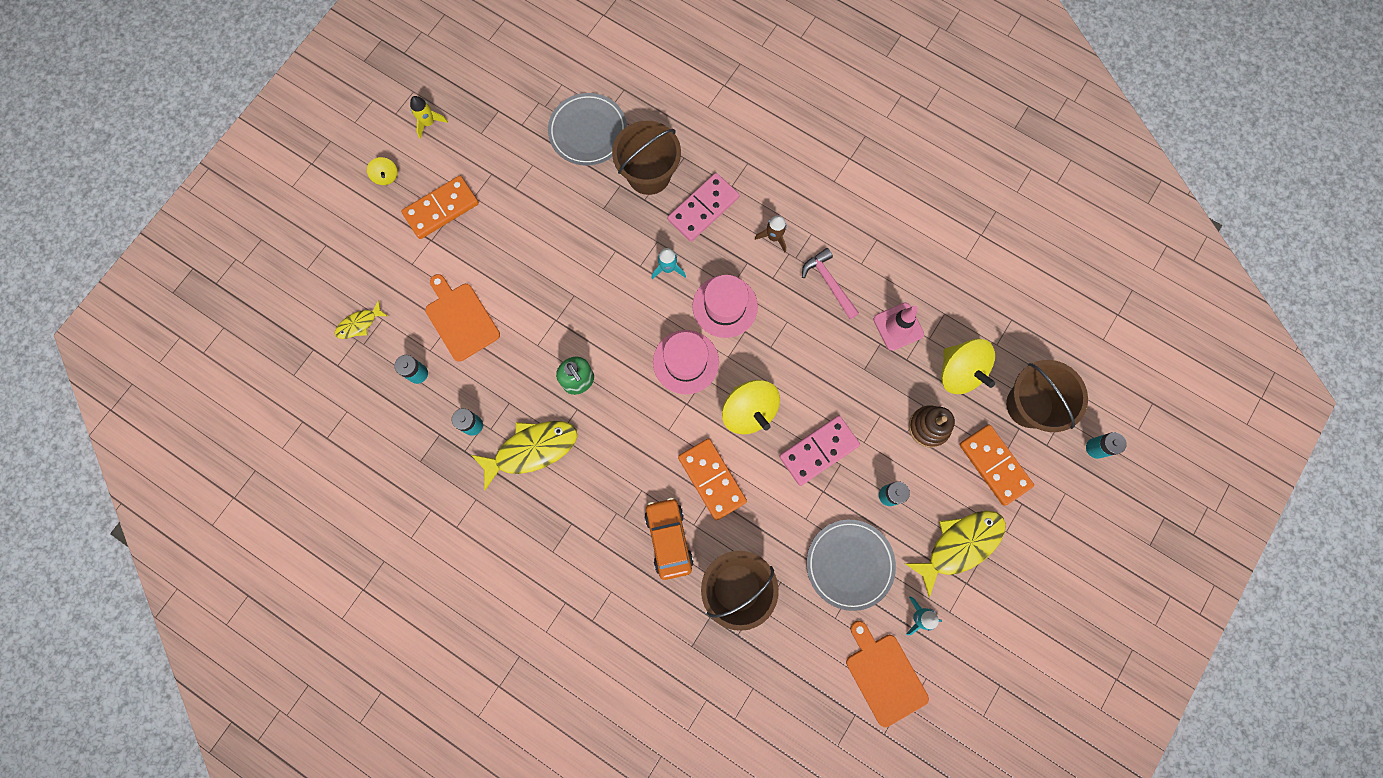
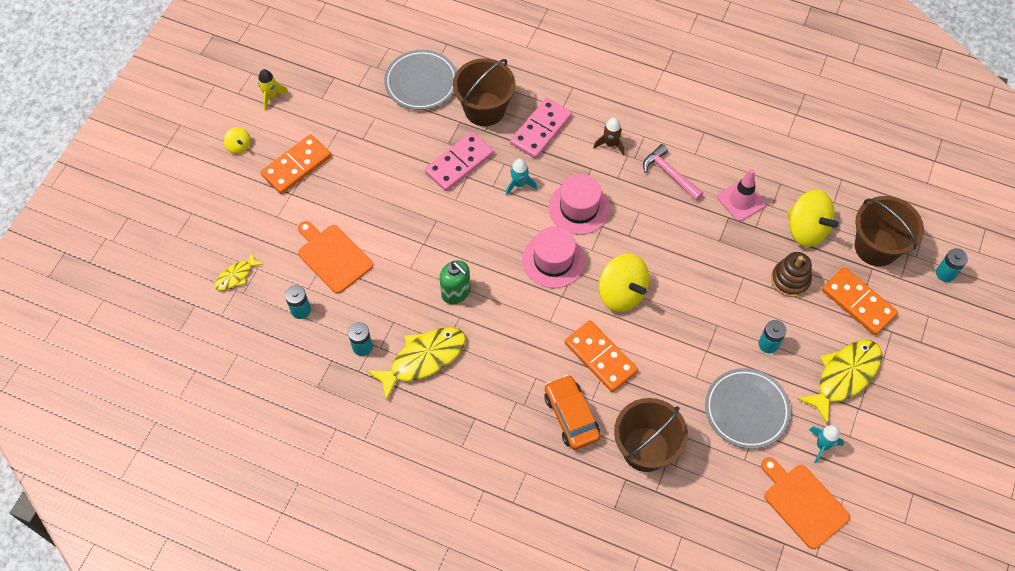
camera: 10 degrees left, 15 degrees down
pink domino [779,416,860,486] -> pink domino moved to [425,132,494,191]

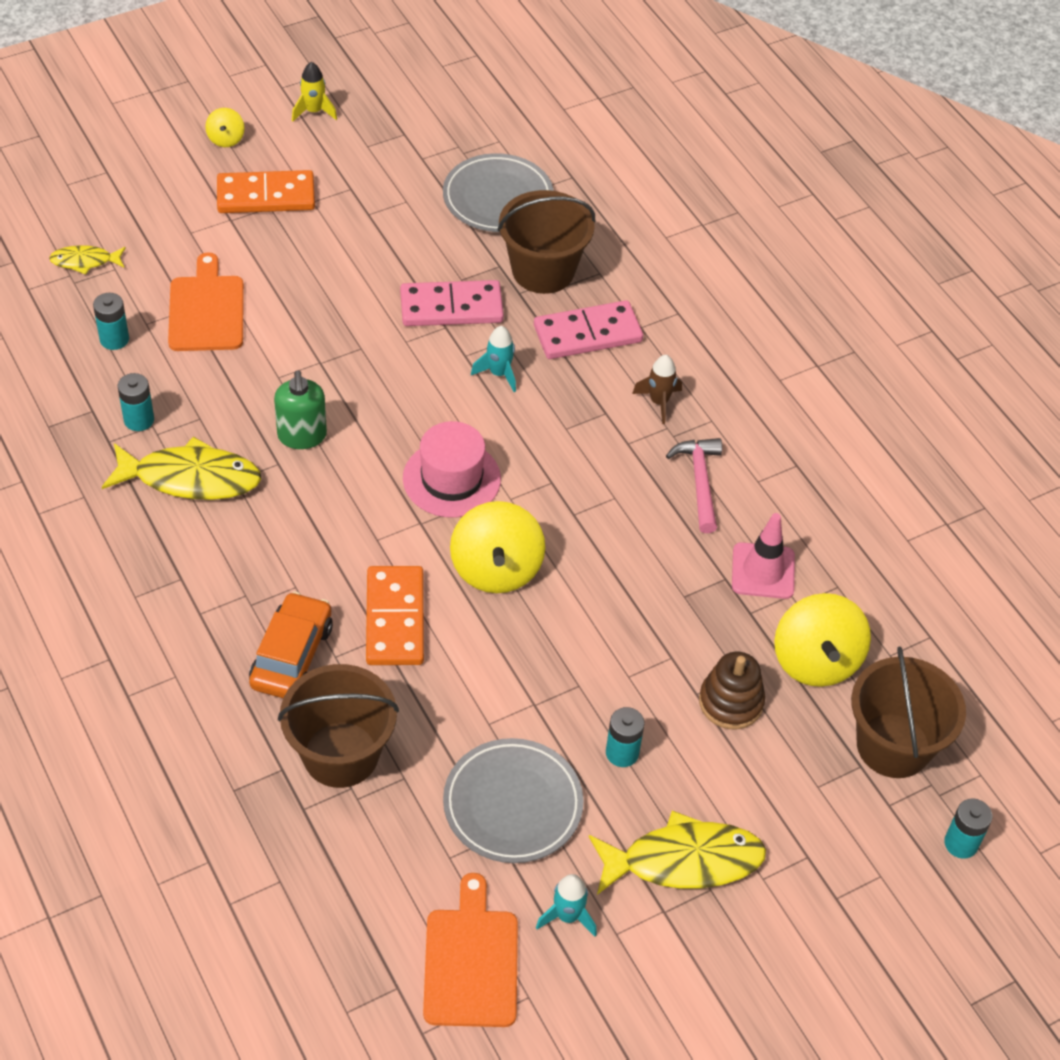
camera: 35 degrees right, 10 degrees down
pink hat [548,174,610,235] -> none
orange domino [822,267,898,335] -> none

